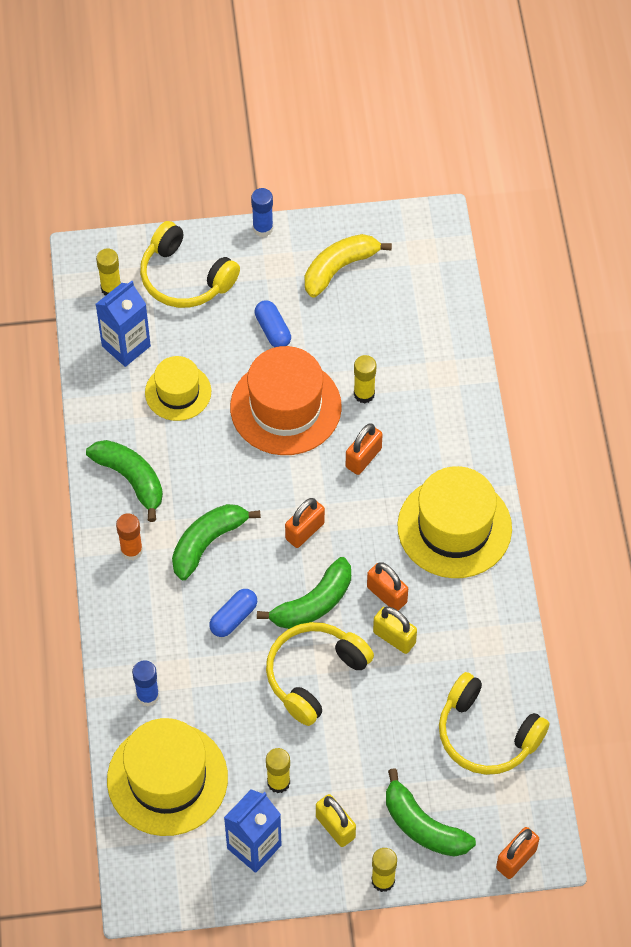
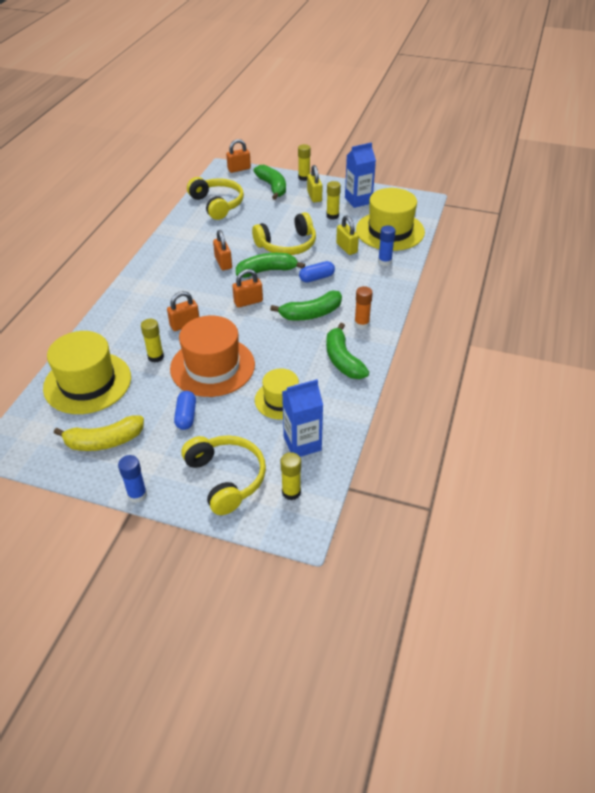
camera: 155 degrees left, 15 degrees down
yellow padlock [373,607,417,654] -> yellow padlock moved to [336,215,359,255]
yellow hat [398,466,512,578] -> yellow hat moved to [43,331,131,414]

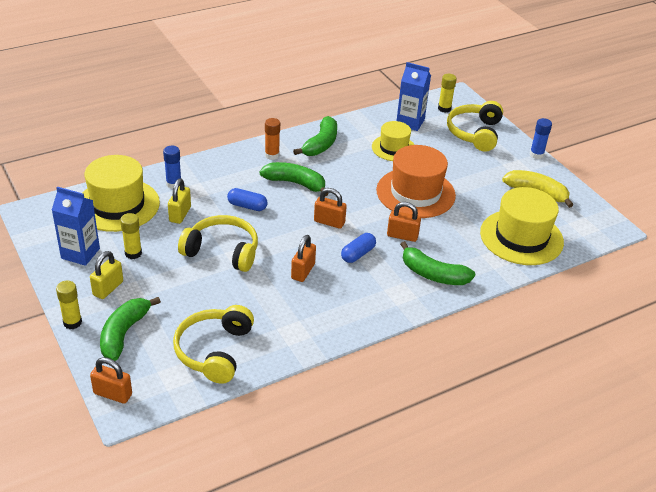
camera: 140 degrees left, 5 degrees down
yellow glue stick [141,319,164,363] -> none
blue capsule [174,391,196,430] -> blue capsule moved to [341,233,376,263]
green banana [236,253,305,278] -> green banana moved to [400,241,475,285]

